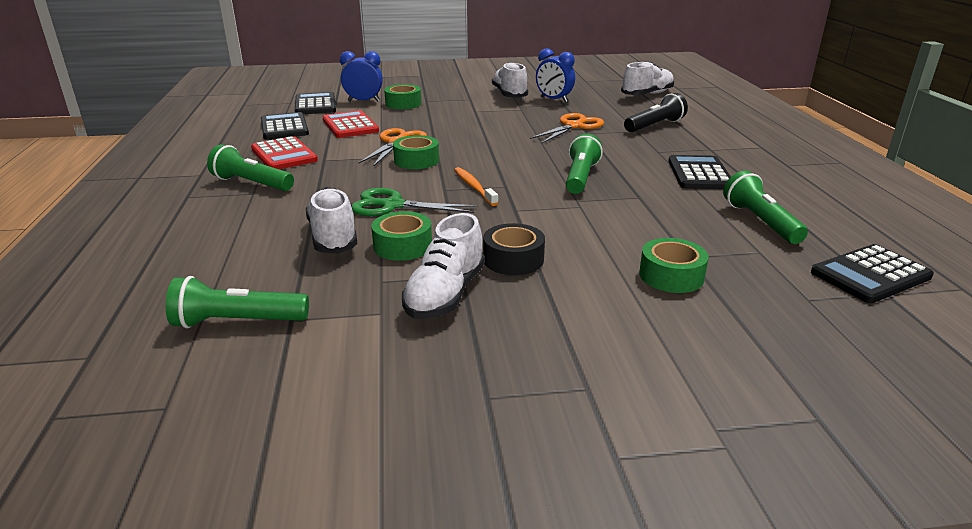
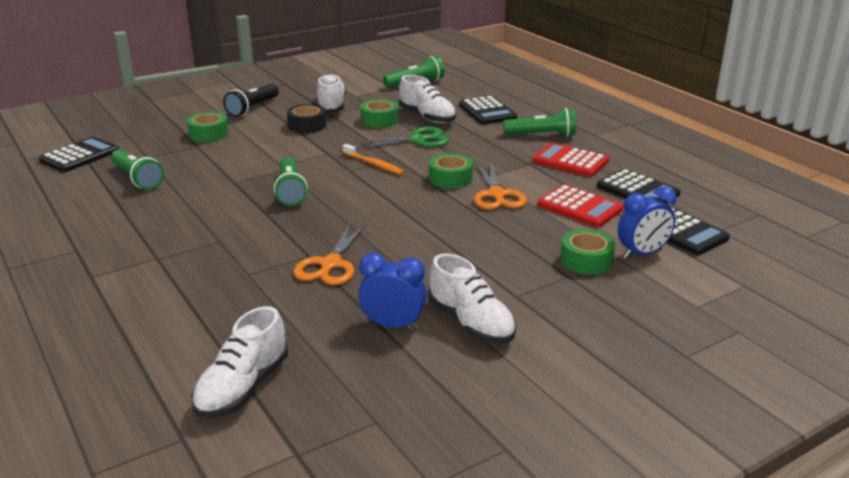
camera: 155 degrees right, 0 degrees up
black flashlight [624,93,688,132] -> black flashlight moved to [223,84,279,117]
black calculator [668,155,731,189] -> black calculator moved to [459,96,517,124]

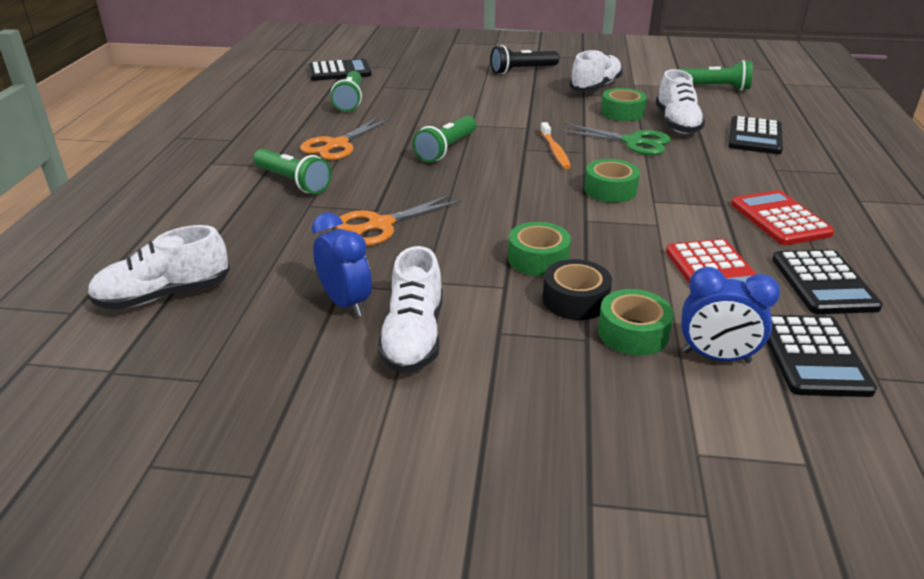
camera: 40 degrees right, 5 degrees up
green tape [187,112,229,142] -> green tape moved to [508,222,571,276]
black tape [287,104,326,133] -> black tape moved to [543,259,612,320]
orange scissors [474,162,527,210] -> orange scissors moved to [300,117,390,160]
green flashlight [503,108,576,137] -> green flashlight moved to [253,149,332,194]

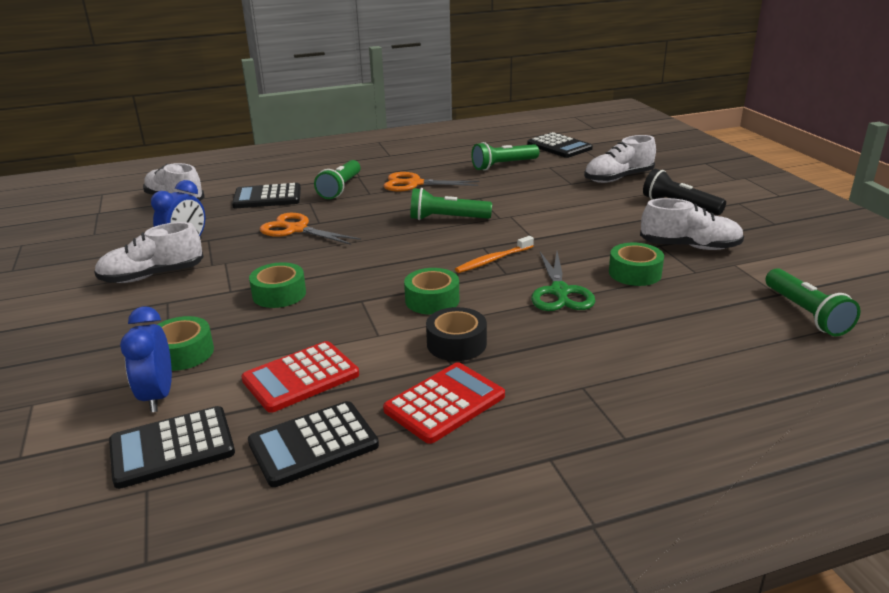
camera: 65 degrees right, 5 degrees down
black tape [543,259,612,320] -> black tape moved to [426,307,487,361]
white shoe [655,69,705,134] -> white shoe moved to [584,135,656,183]
black calculator [728,116,783,154] -> black calculator moved to [232,183,301,208]

